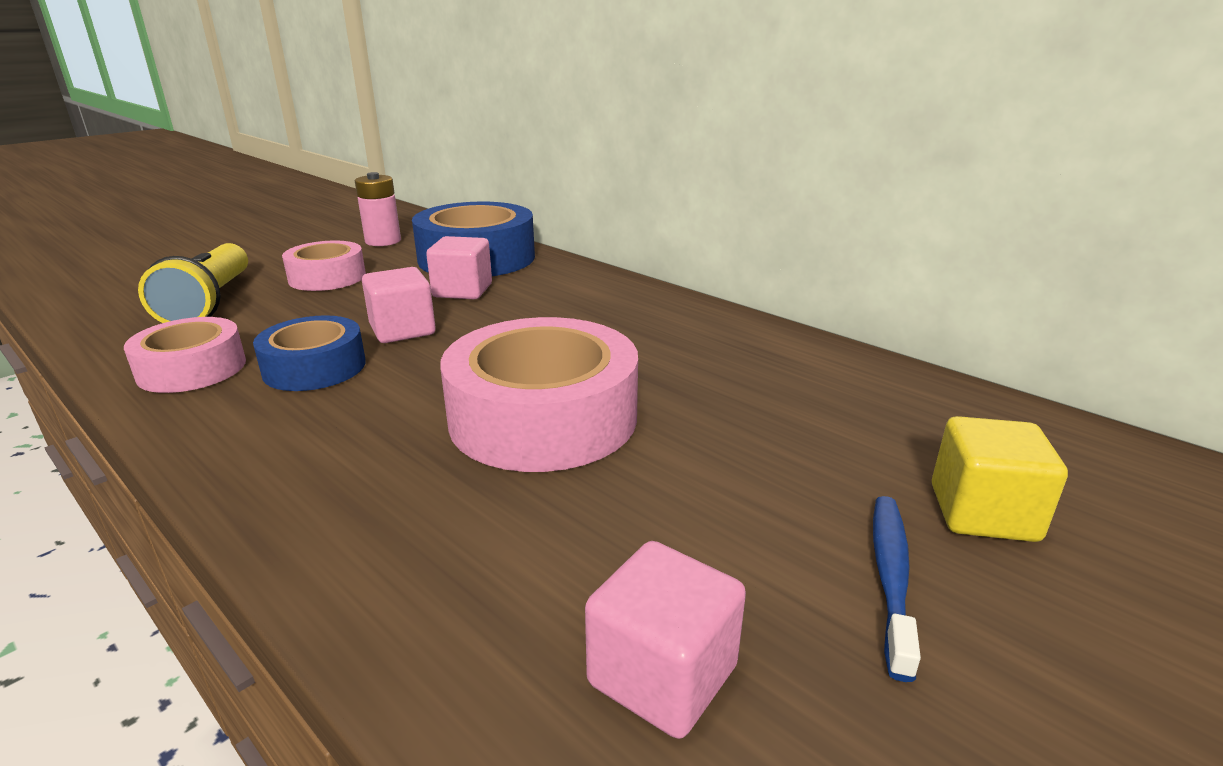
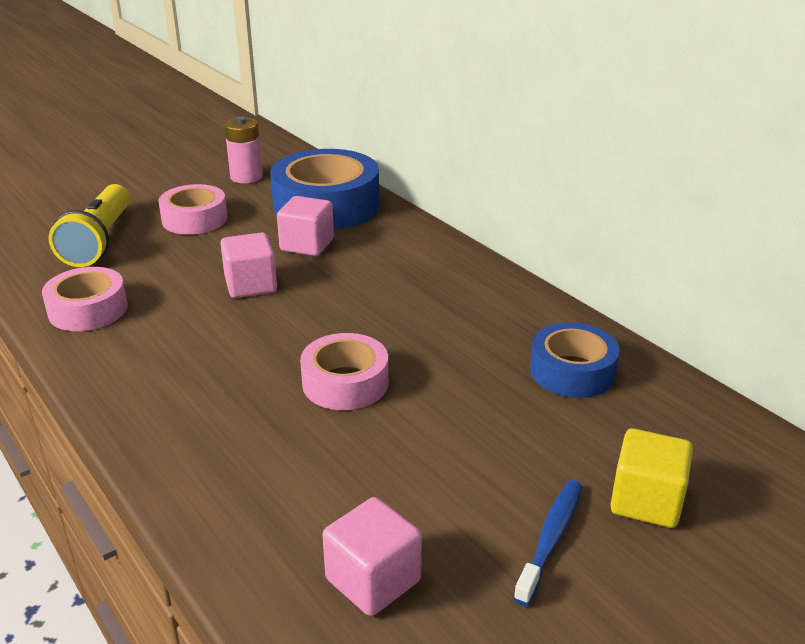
camera: 10 degrees right, 5 degrees up
blue tape [253,315,366,391] -> blue tape moved to [530,322,620,398]
pink tape [440,317,638,472] -> pink tape [300,333,388,410], size x0.59

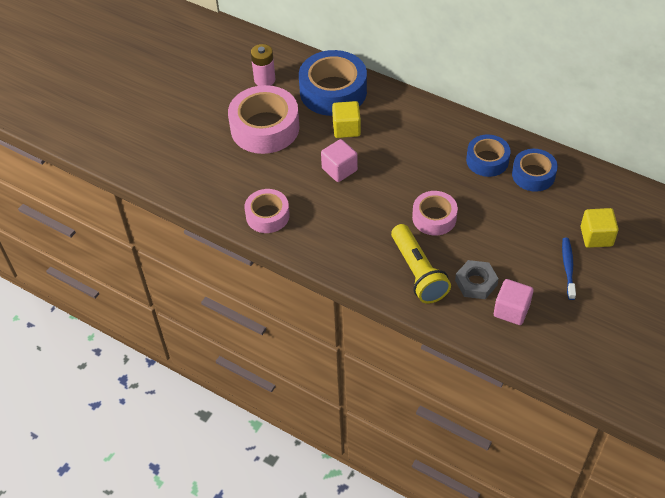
camera: 20 degrees left, 20 degrees up
yellow flashlight [49,184,130,267] -> yellow flashlight moved to [391,224,451,304]
pink tape [158,184,227,235] -> pink tape [228,85,299,154], size x1.69
pink cube [277,196,334,256] -> yellow cube [332,101,361,138]
none -> grey nut [455,260,499,299]
none -> blue tape [466,135,511,177]

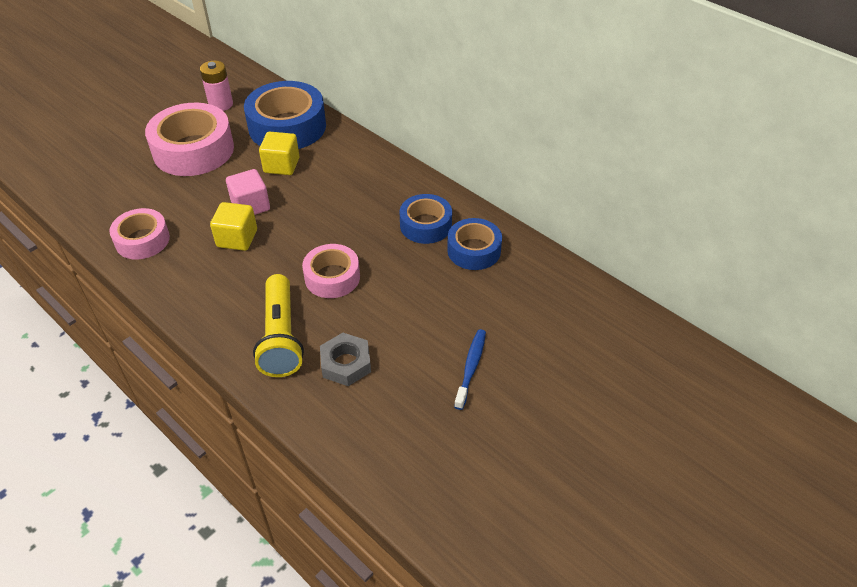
camera: 10 degrees right, 5 degrees down
pink cube [494,279,533,325] -> none
yellow cube [581,208,619,248] -> yellow cube moved to [210,202,257,251]

